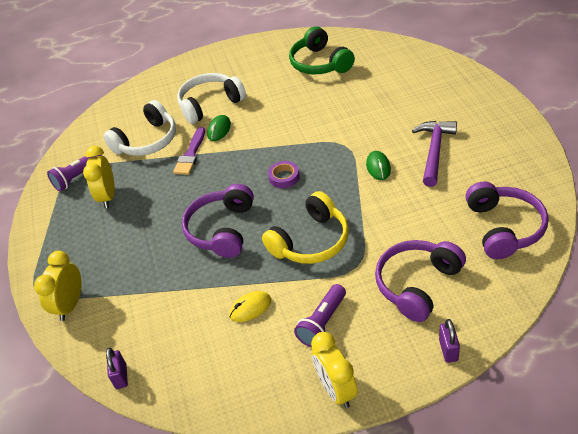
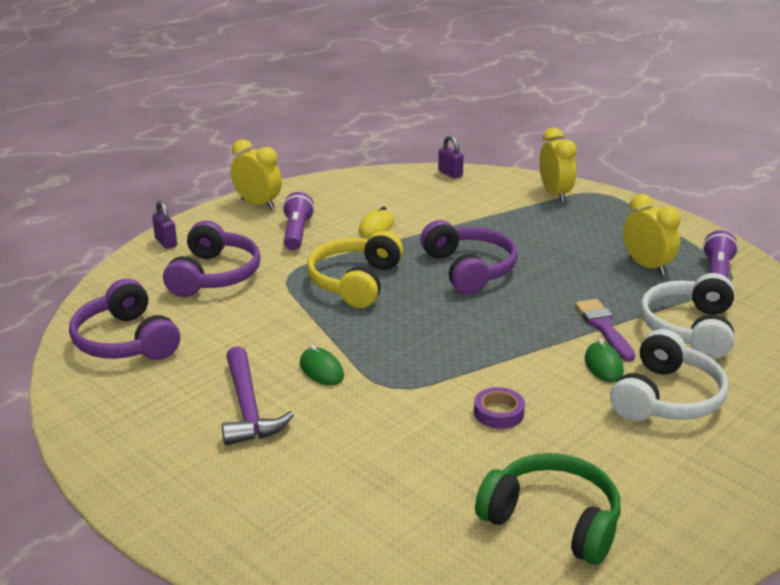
camera: 145 degrees right, 15 degrees down
purple tape [268,161,300,188] -> purple tape moved to [474,387,525,429]

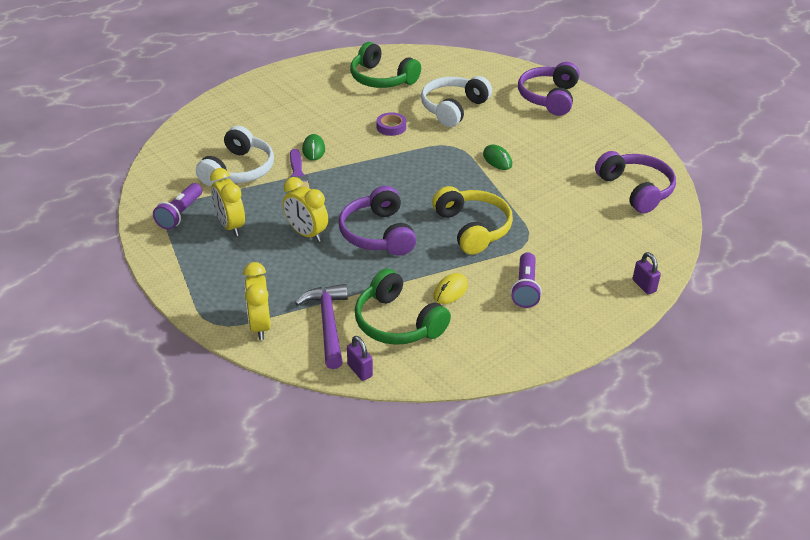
camera: 175 degrees left, 10 degrees up
purple headphones [163,221,261,297] -> purple headphones moved to [518,62,580,116]
purple hammer [222,346,294,445] -> purple hammer moved to [295,284,348,369]
yellow clock [231,139,282,210] -> yellow clock moved to [283,177,328,242]
yellow headphones [307,231,404,308] -> yellow headphones turned 45 degrees counterclockwise [432,186,513,255]
white headphones [610,329,729,421] -> white headphones moved to [421,76,492,127]
none -> green headphones [355,269,451,345]

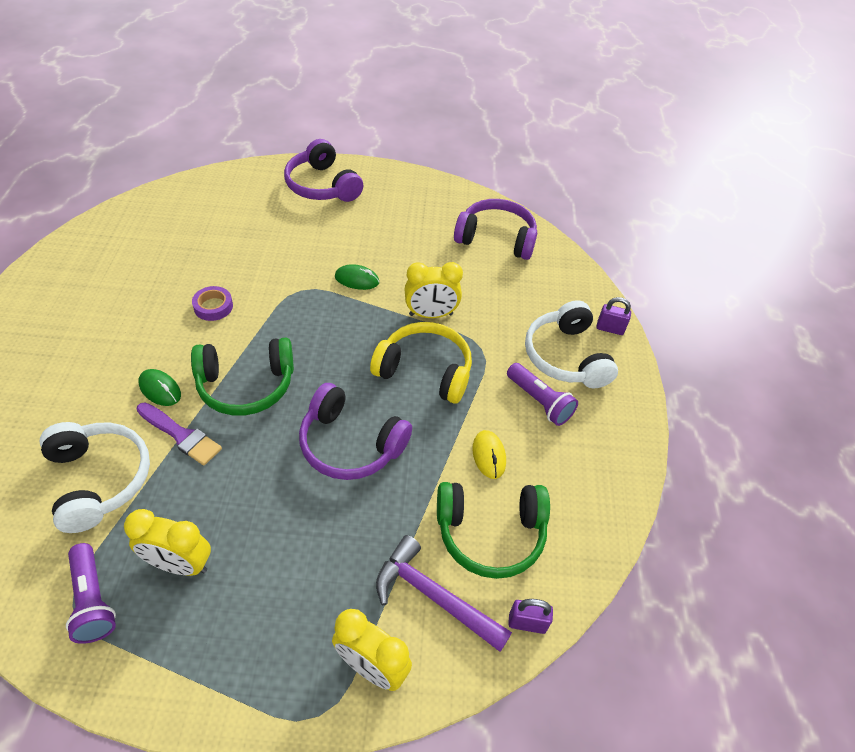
camera: 50 degrees left, 10 degrees up
yellow clock [283,177,328,242] -> yellow clock moved to [404,262,463,318]
green headphones [350,42,421,88] -> green headphones moved to [191,338,294,416]
white headphones [421,76,492,127] -> white headphones moved to [525,300,618,388]

